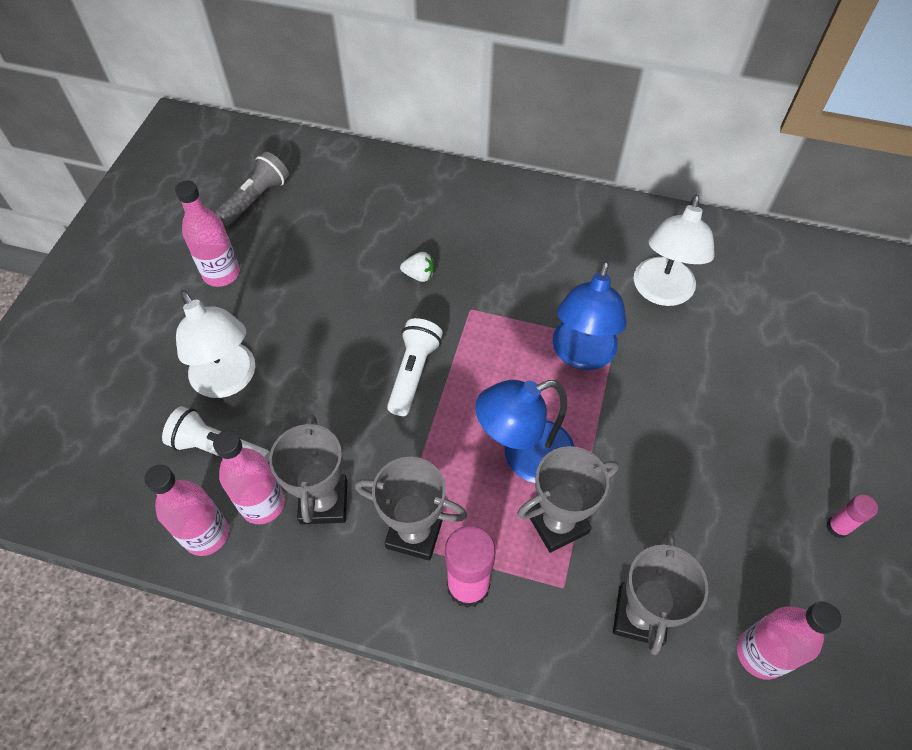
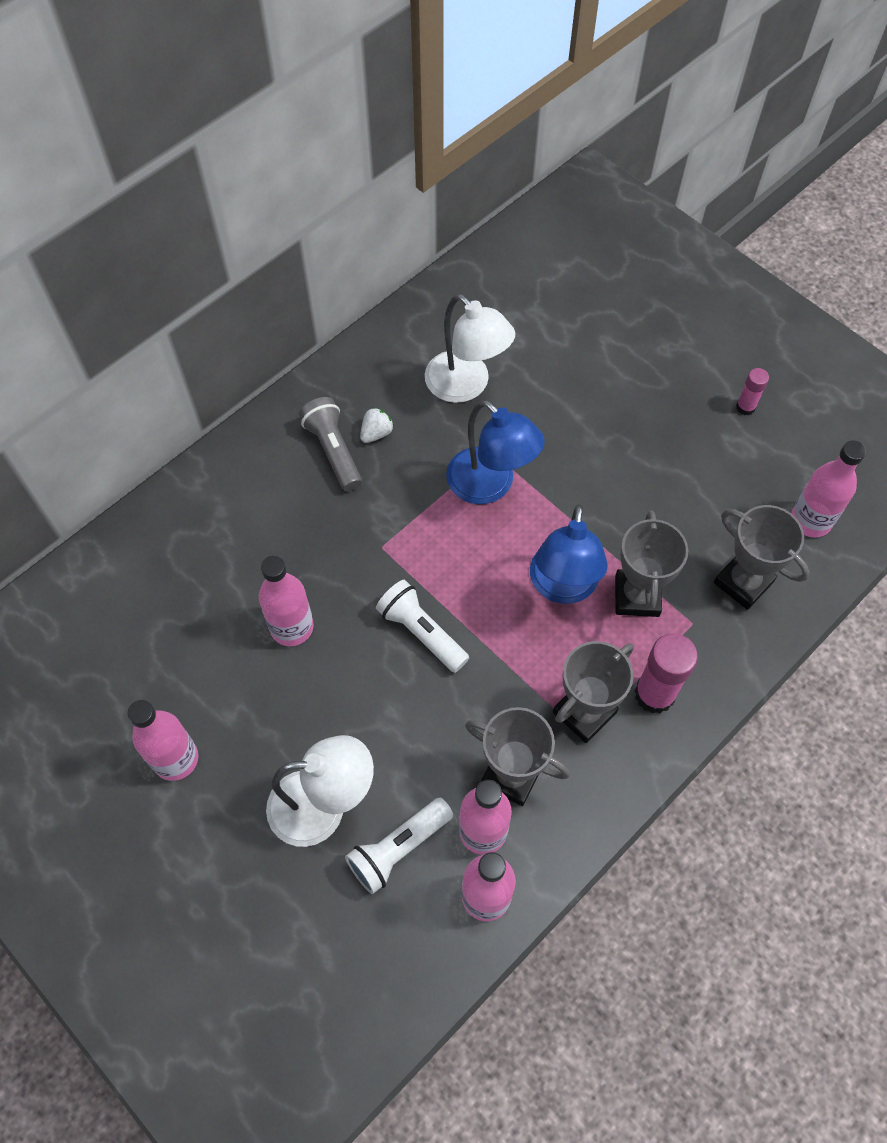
camera: 60 degrees left, 5 degrees up
grey flashlight [215,152,289,226] -> grey flashlight moved to [299,397,362,491]
white strawberry [400,252,434,282] -> white strawberry moved to [360,407,394,443]
none -> pink bottle [259,556,314,646]

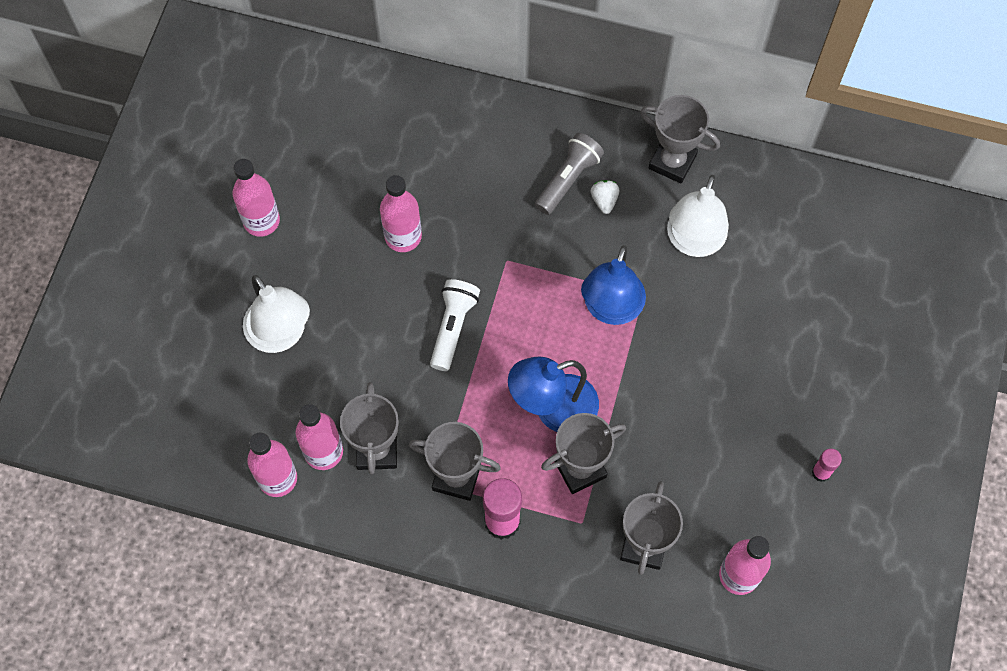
camera: 60 degrees right, 5 degrees up
white flashlight [345,798,453,894] -> none
white strawberry [360,407,394,443] -> white strawberry turned 105 degrees counterclockwise [590,180,619,214]
none -> grey trophy [640,95,720,183]

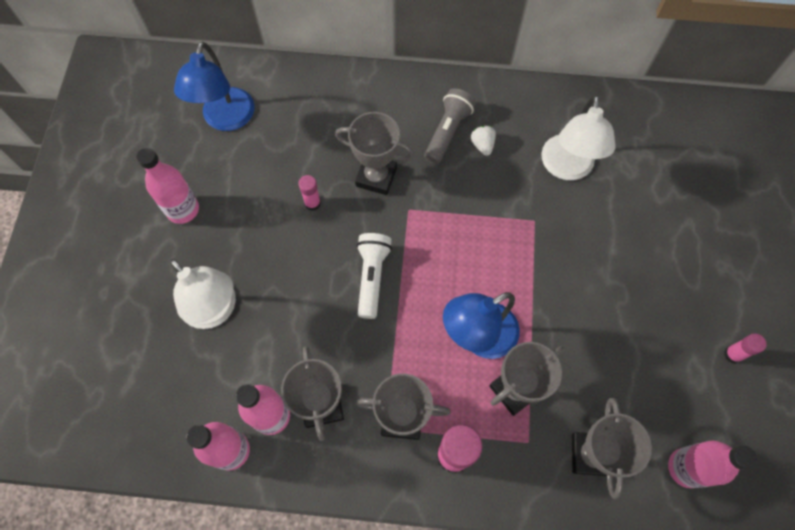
camera: 10 degrees left, 0 degrees up
pink bottle [380,175,422,252] -> pink glue stick [298,175,321,211]
blue lamp [581,245,646,325] -> blue lamp moved to [174,42,255,131]
grey trophy [640,95,720,183] -> grey trophy moved to [335,112,414,195]

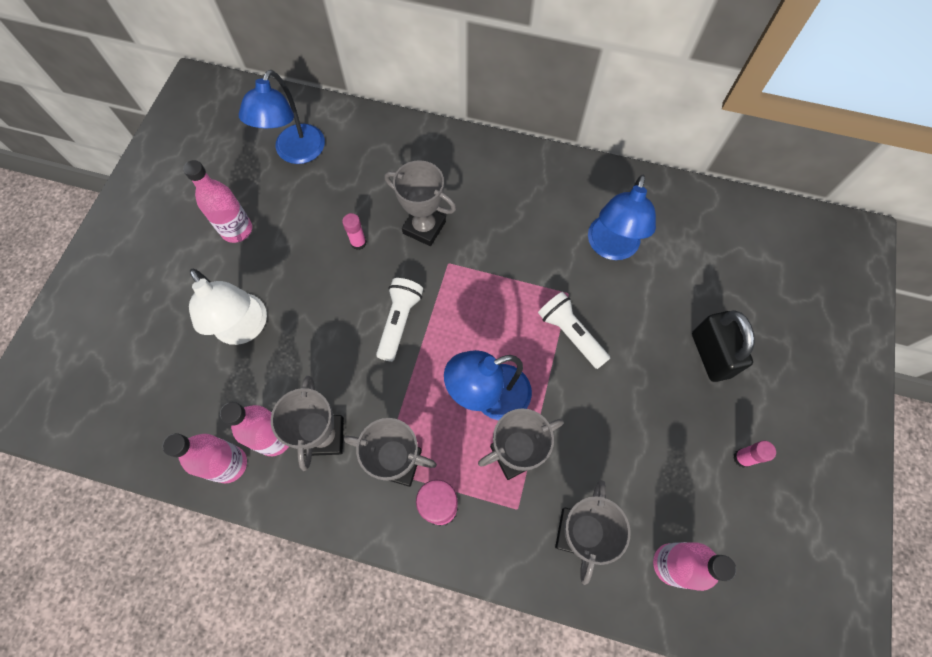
camera: 10 degrees right, 0 degrees up
grey flashlight [424,88,476,164] -> none
white strawberry [470,126,496,156] -> none
white lamp [541,95,615,180] -> blue lamp [588,175,656,260]
none -> white flashlight [538,292,610,369]
none -> black padlock [692,310,755,382]

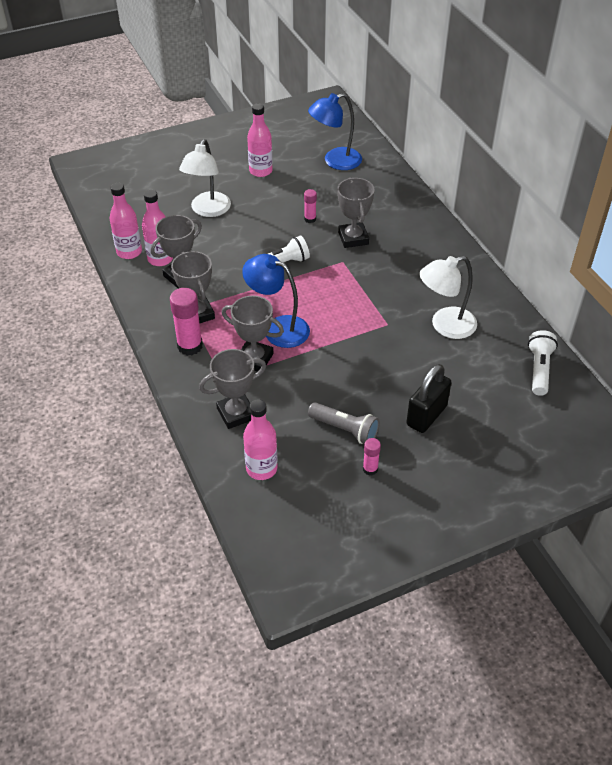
camera: 50 degrees right, 20 degrees down
white flashlight [538,292,610,369] -> white flashlight moved to [528,330,558,396]
blue lamp [588,175,656,260] -> white lamp [419,256,477,339]
none -> grey flashlight [308,402,380,444]

